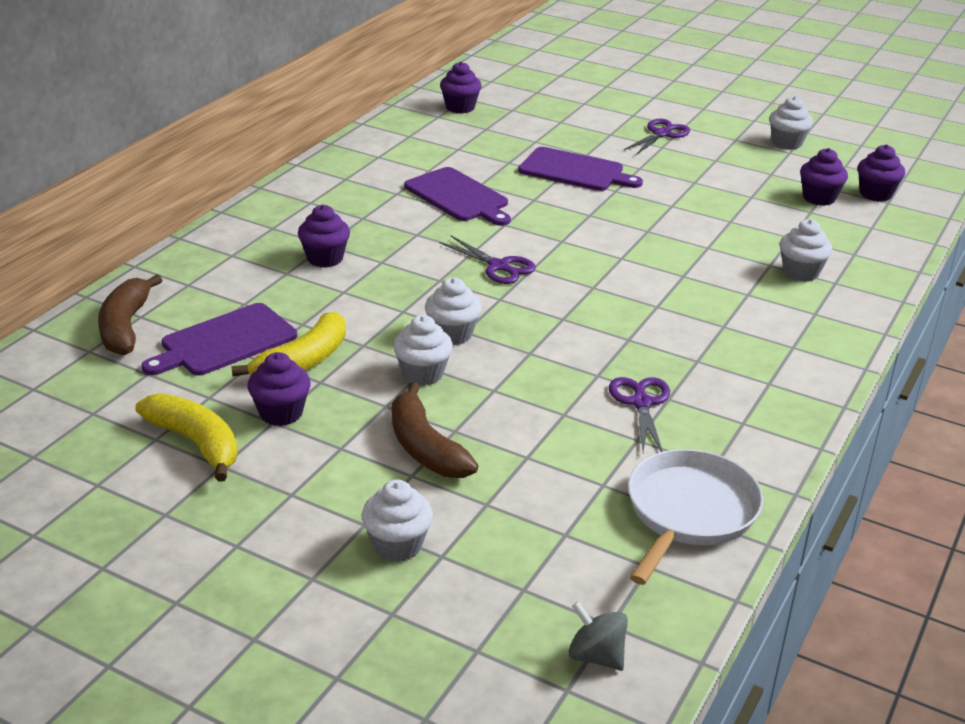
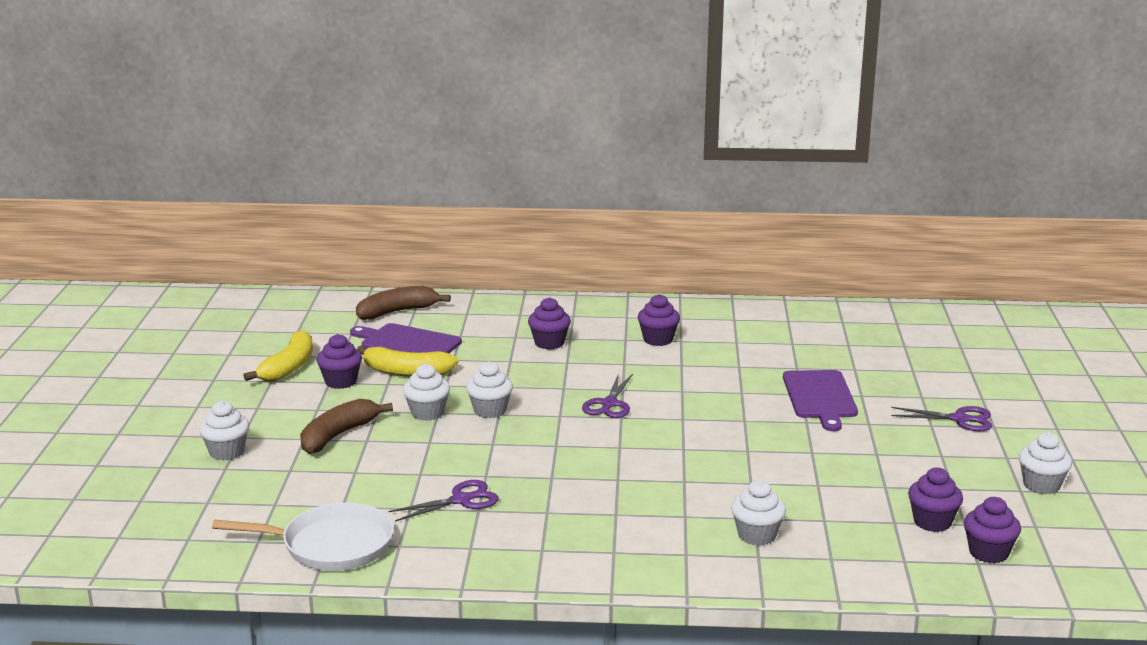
camera: 65 degrees right, 10 degrees down
purple cutting board [404,167,511,226] -> none
purple cupcake [440,61,482,114] -> purple cupcake moved to [637,294,680,346]
grey spinning top [569,601,628,671] -> none

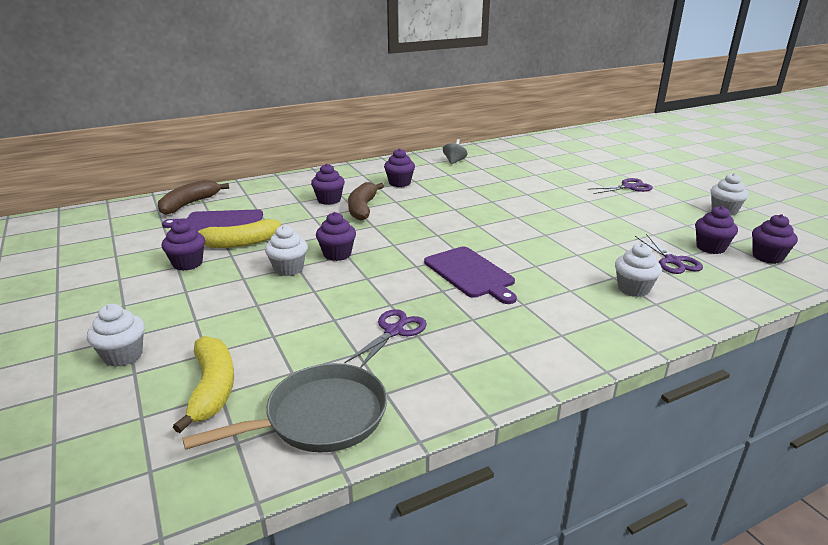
camera: 30 degrees left, 5 degrees up
white pan [212,503,394,571] -> grey pan [182,363,387,452]
yellow banana [243,330,313,381] -> yellow banana moved to [173,336,234,433]
brown banana [300,399,393,454] -> brown banana moved to [348,182,384,221]
white cupcake [466,361,513,418] -> purple cupcake [316,212,356,261]
purple scissors [582,373,633,418] -> purple scissors moved to [635,234,703,274]
purple cutting board [783,370,858,431] -> purple cutting board moved to [424,247,517,304]
none -> grey spinning top [443,139,468,165]

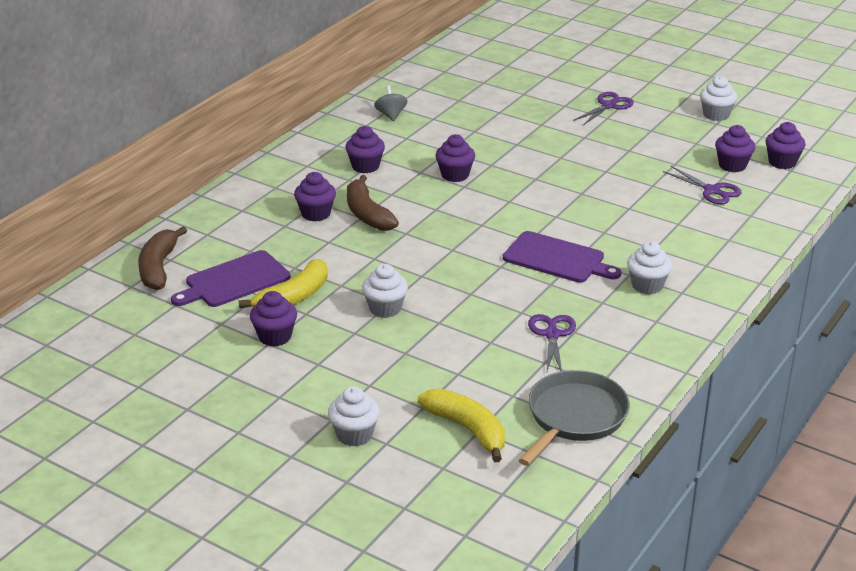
camera: 30 degrees left, 5 degrees up
purple cupcake [316,212,356,261] -> purple cupcake moved to [435,134,475,182]
white cupcake [615,243,662,297] -> white cupcake moved to [627,241,672,295]

